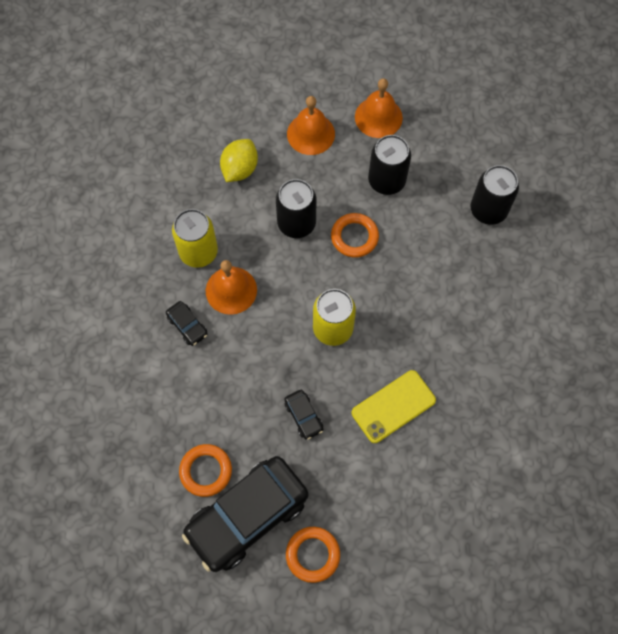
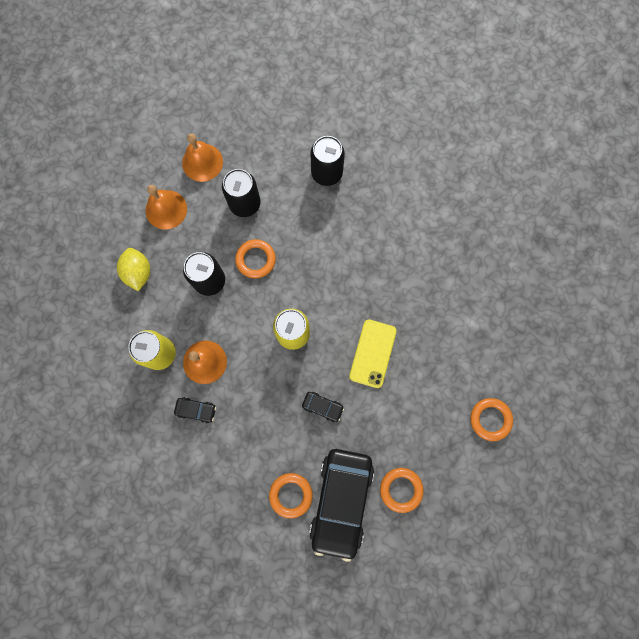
camera: 40 degrees left, 10 degrees up
none -> orange ring [470,398,513,441]

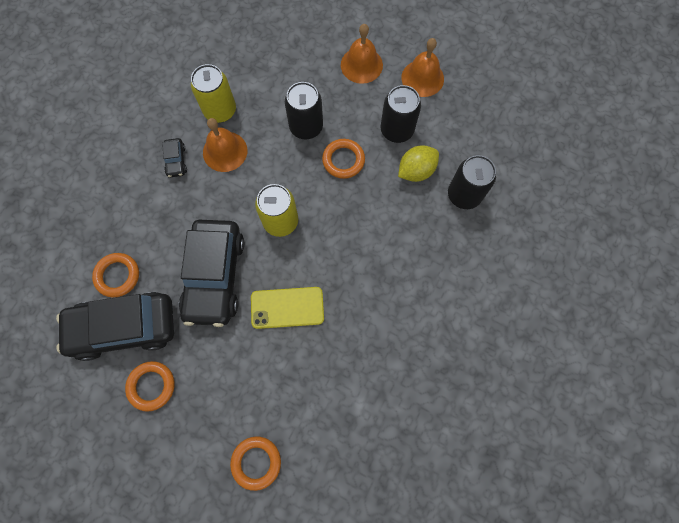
camera: 70 degrees right, 5 degrees down
yellow lemon [117,248,150,291] -> yellow lemon moved to [398,145,439,182]
black car [302,392,344,422] -> black car [179,220,244,327], size x2.43

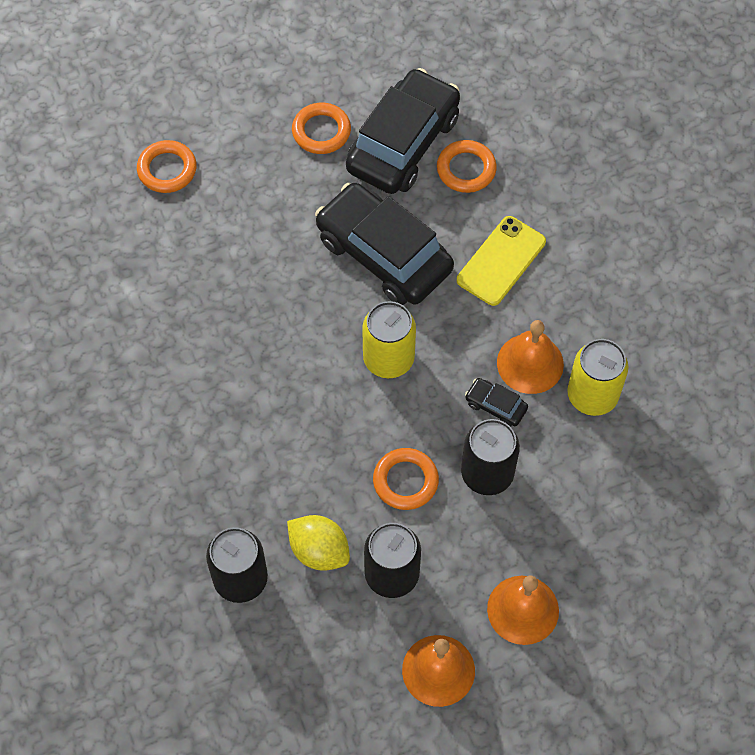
camera: 130 degrees right, 10 degrees down
black car [162,138,187,178] -> black car moved to [465,378,528,427]
yellow phone [251,287,324,329] -> yellow phone moved to [457,216,546,306]
yellow lemon [398,145,439,182] -> yellow lemon turned 60 degrees counterclockwise [287,515,350,571]

